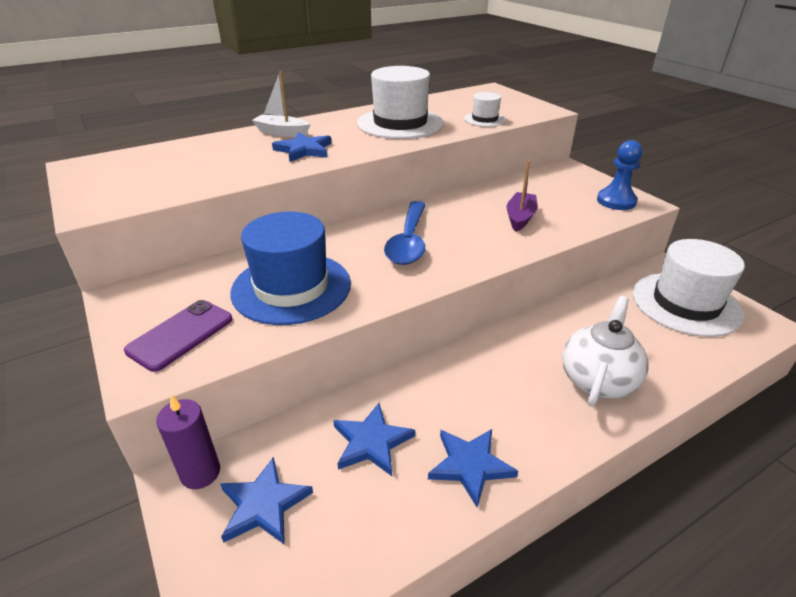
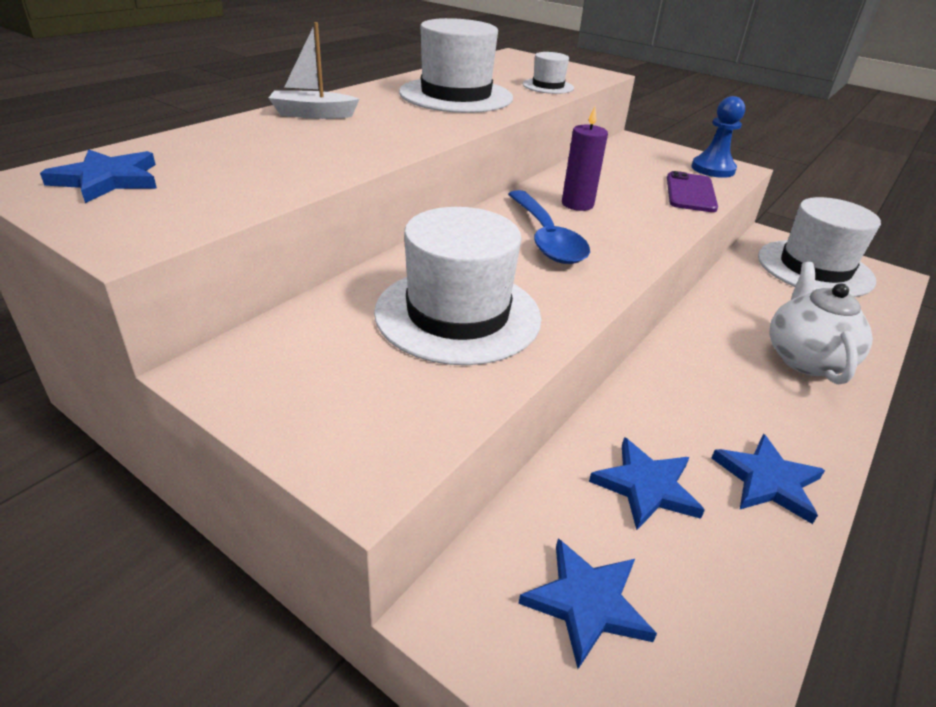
camera: 25 degrees left, 0 degrees up
purple phone [124,300,233,372] -> purple phone moved to [667,171,718,212]
purple candle [156,395,220,489] -> purple candle moved to [562,107,608,211]
blue hat [230,212,351,325] -> white hat [374,207,541,365]
blue star [272,132,332,162] -> blue star moved to [40,149,157,203]
purple boat [507,160,537,231] -> none

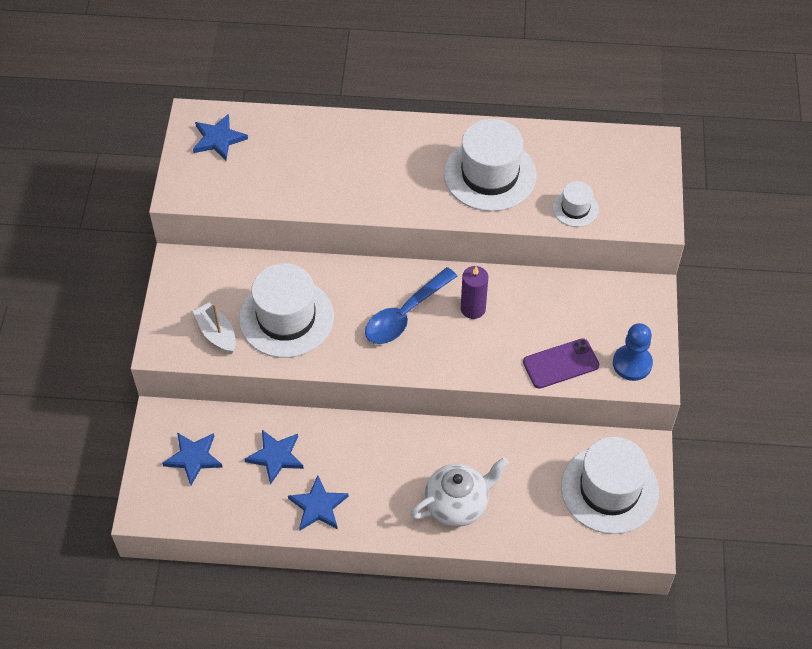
camera: 60 degrees right, 20 degrees up
white boat [269,22,359,119] -> white boat moved to [193,302,236,354]

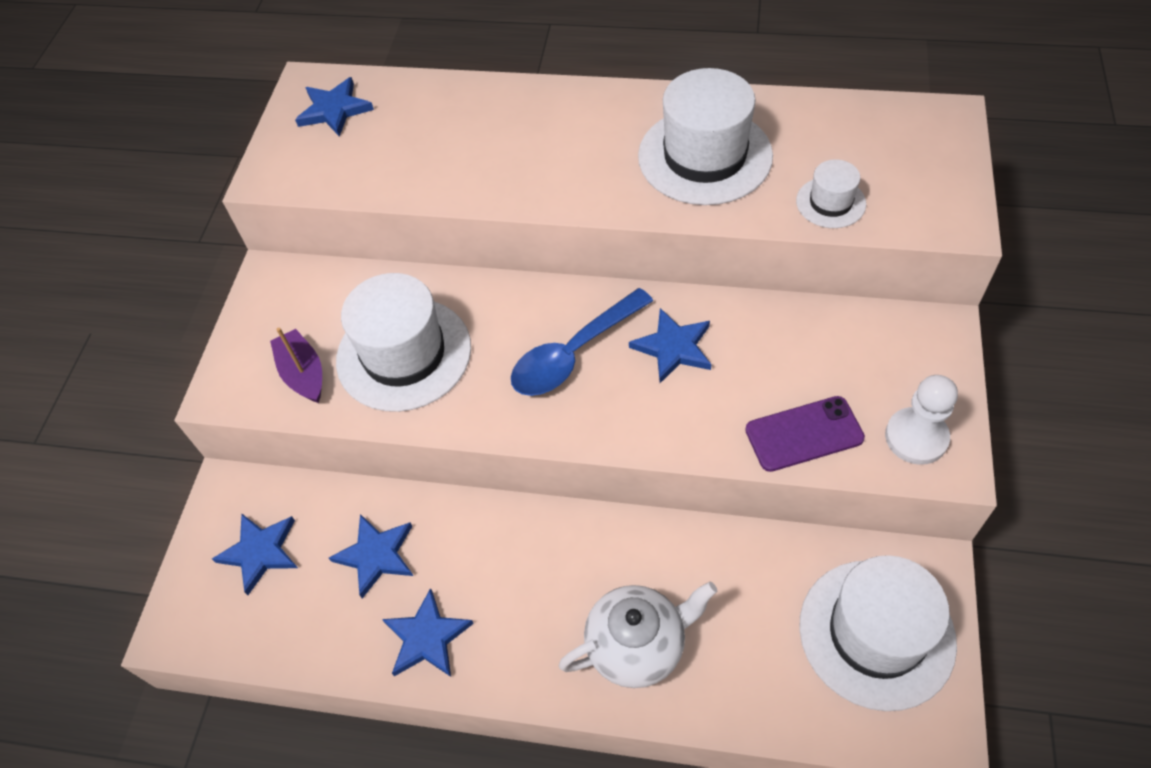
camera: 10 degrees right, 0 degrees up
white boat [193,302,236,354] -> purple boat [270,328,322,403]
purple candle [461,266,488,319] -> blue star [629,308,711,383]
blue pawn [613,323,653,381] -> white pawn [885,375,958,465]

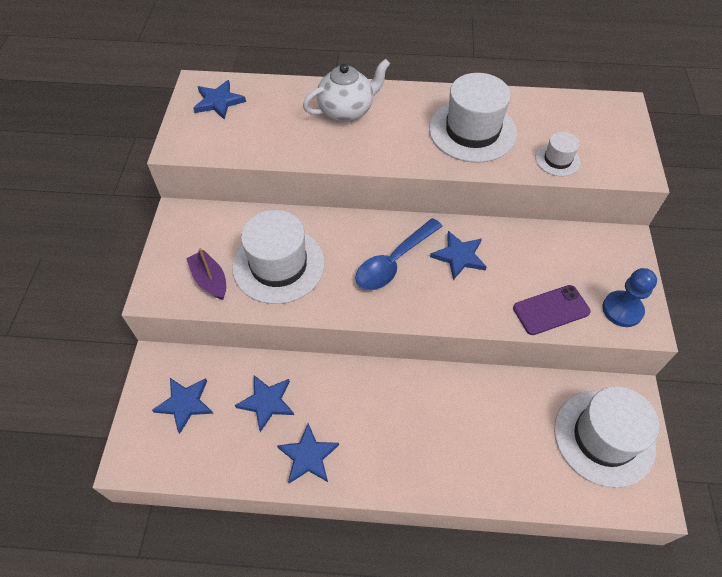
camera: 10 degrees left, 0 degrees up
white teapot [559,582,717,688] -> white teapot moved to [303,59,390,122]
white pawn [885,375,958,465] -> blue pawn [602,268,657,327]

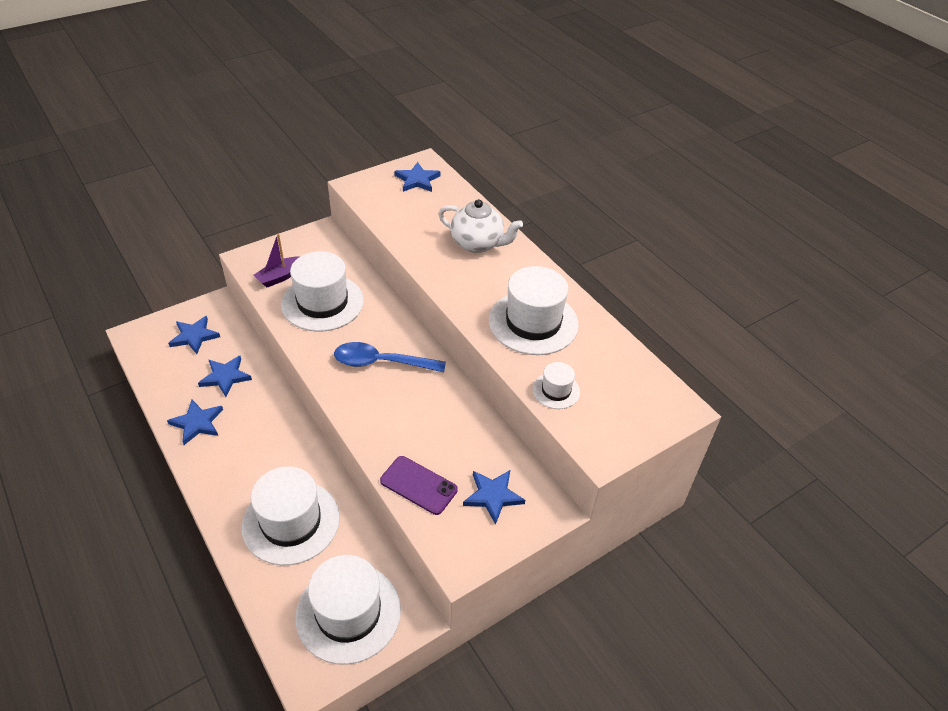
camera: 50 degrees right, 10 degrees down
purple boat [186,248,226,300] -> purple boat turned 150 degrees counterclockwise [254,233,299,288]
blue star [430,231,487,280] -> blue star moved to [463,470,525,525]
blue pawn [602,268,657,327] -> none
none -> white hat [242,466,340,565]

